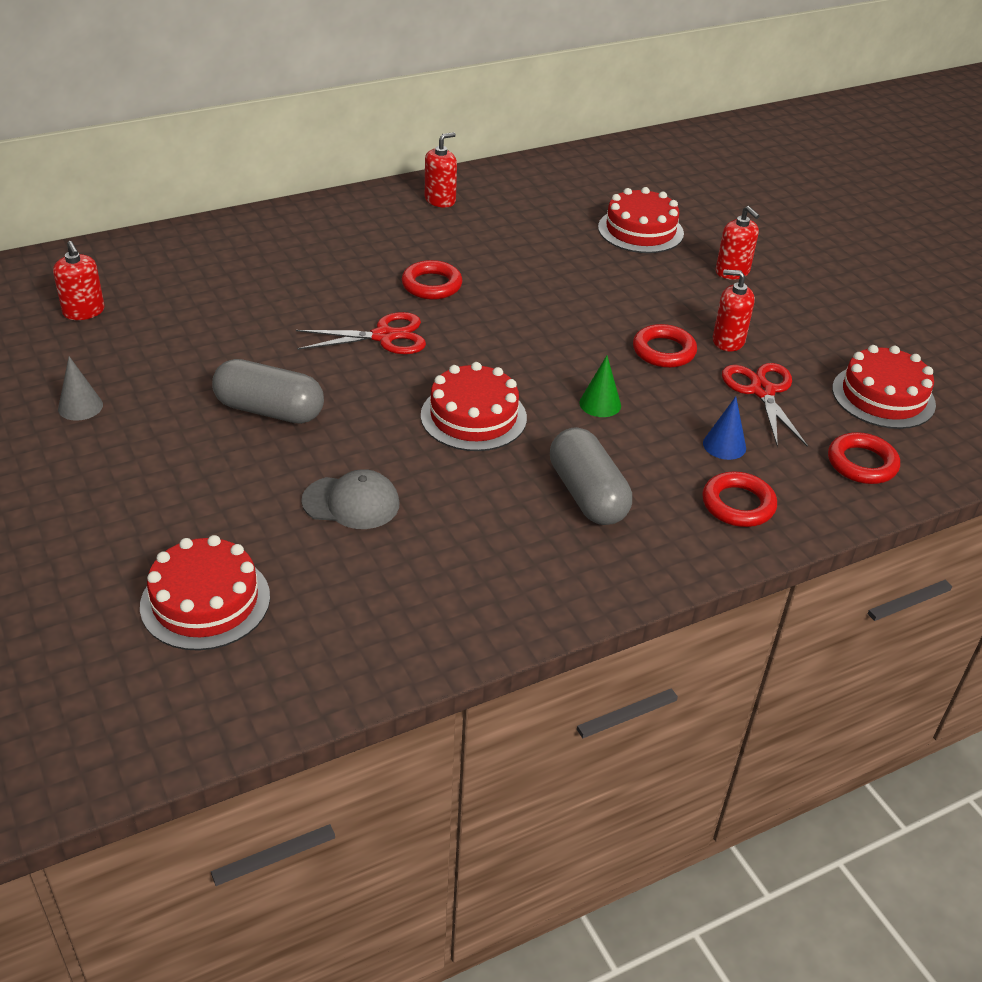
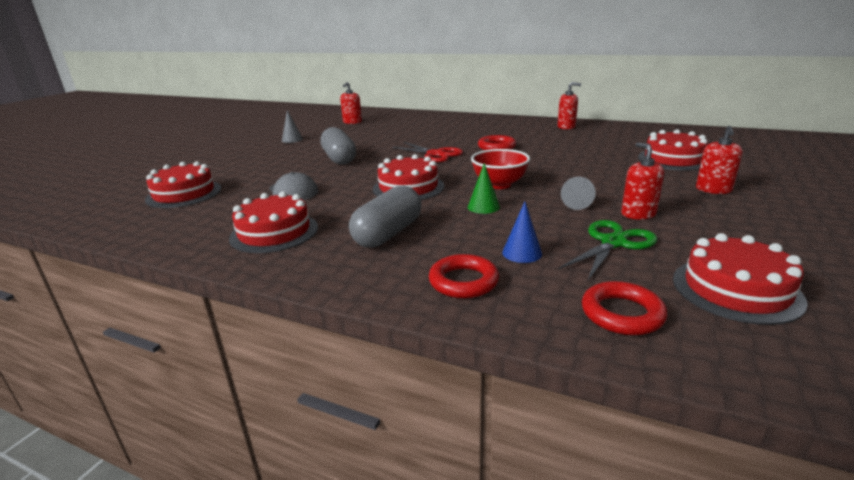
camera: 55 degrees right, 15 degrees down
red ring [633,324,697,368] -> grey cone [561,176,596,210]
red scissors [722,363,808,447] -> green scissors [558,220,657,280]
none -> red cake [229,191,318,253]
none -> red bowl [471,149,530,189]

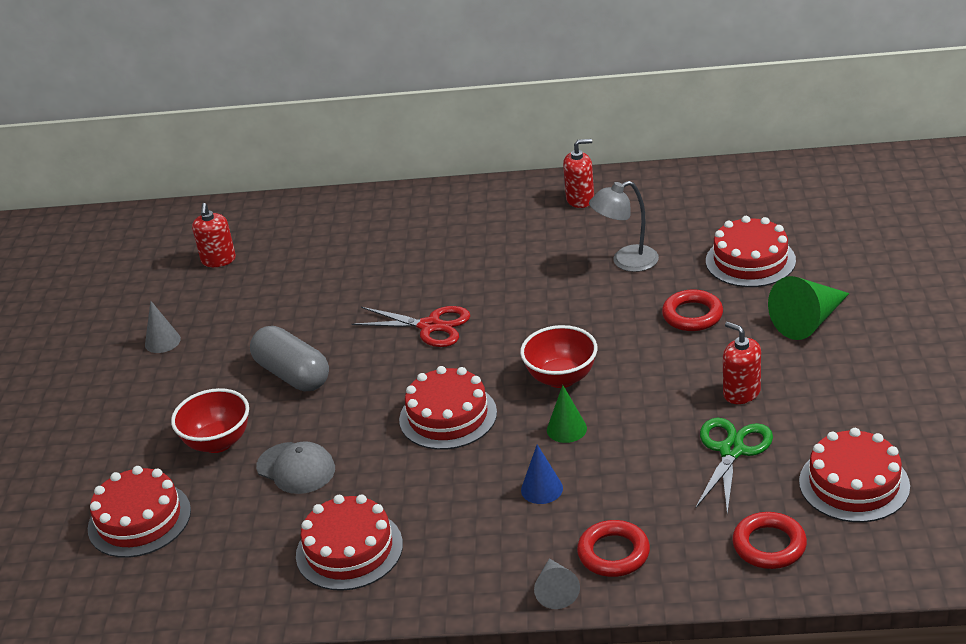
camera: 20 degrees left, 10 degrees up
grey capsule [349,186,422,248] -> none
red ring [478,135,516,150] -> red ring moved to [662,289,723,331]
blue cone [502,202,542,263] -> blue cone moved to [521,444,563,504]
grey cone [561,176,596,210] -> grey cone moved to [534,558,580,609]
red soap dispenser [696,126,743,194] -> green cone [768,276,850,340]
none -> red bowl [171,388,249,453]
none -> grey lamp [589,181,659,272]

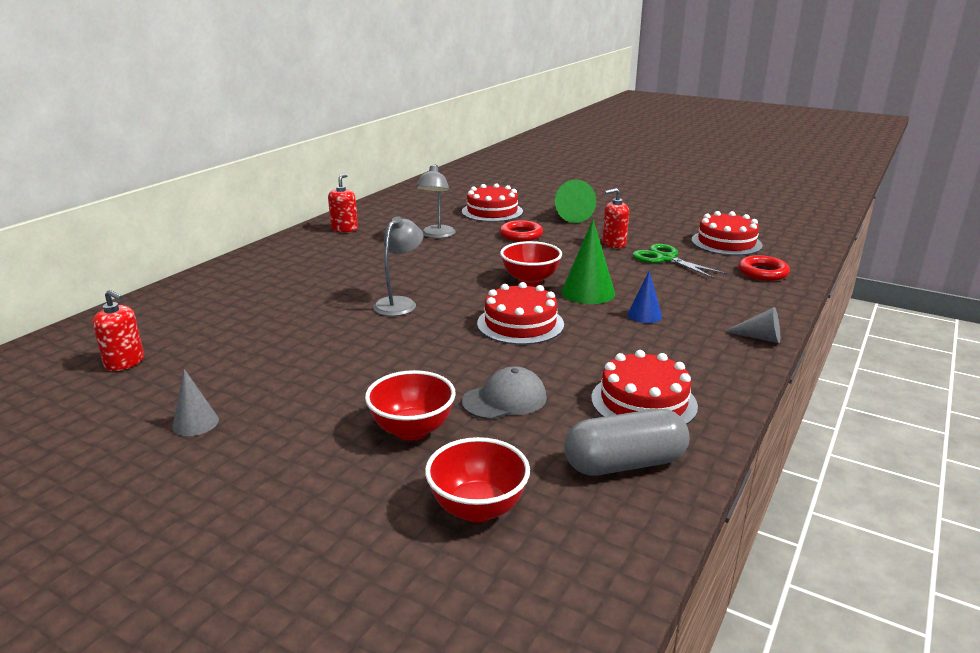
camera: 65 degrees left, 10 degrees down
red cake [88,466,191,558] -> red bowl [425,437,530,523]
grey capsule [250,326,329,391] -> grey capsule moved to [564,409,689,476]
red scissors [352,306,470,347] -> grey lamp [373,216,423,316]
green cone [547,385,587,443] -> green cone [561,220,615,304], size x1.67
red ring [577,520,650,577] -> none

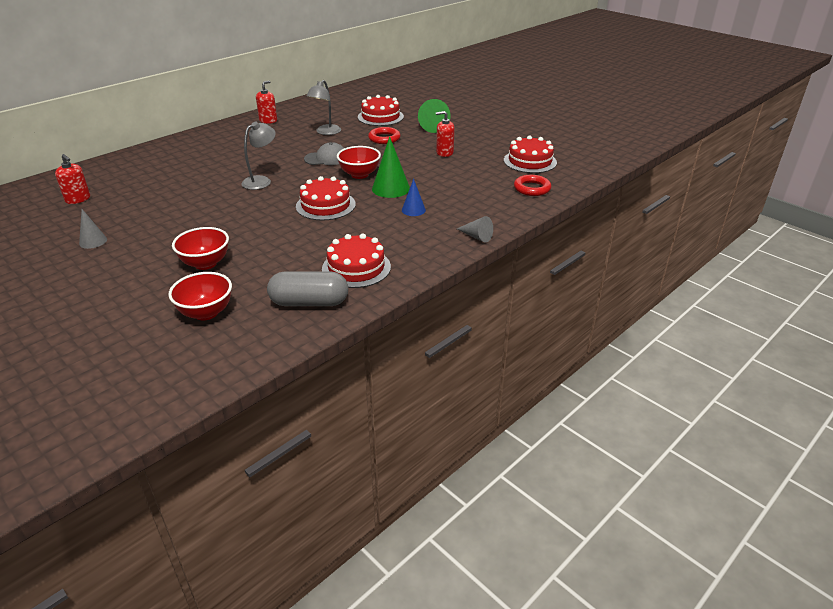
camera: 15 degrees right, 10 degrees up
grey cap [462,366,547,420] -> grey cap moved to [304,142,344,165]
green scissors [632,244,727,279] -> none

